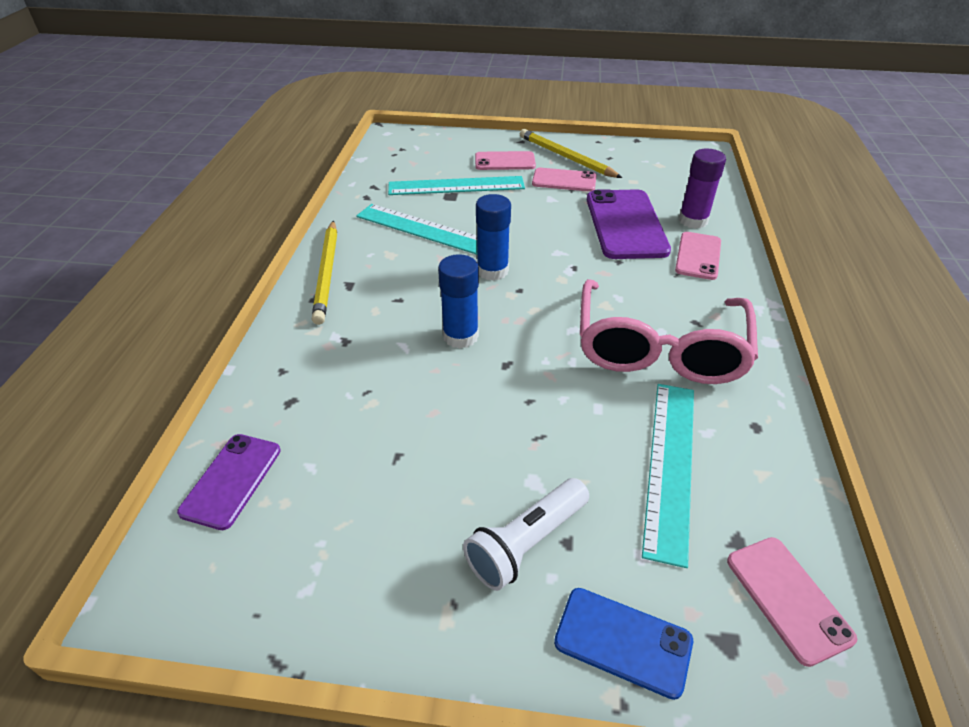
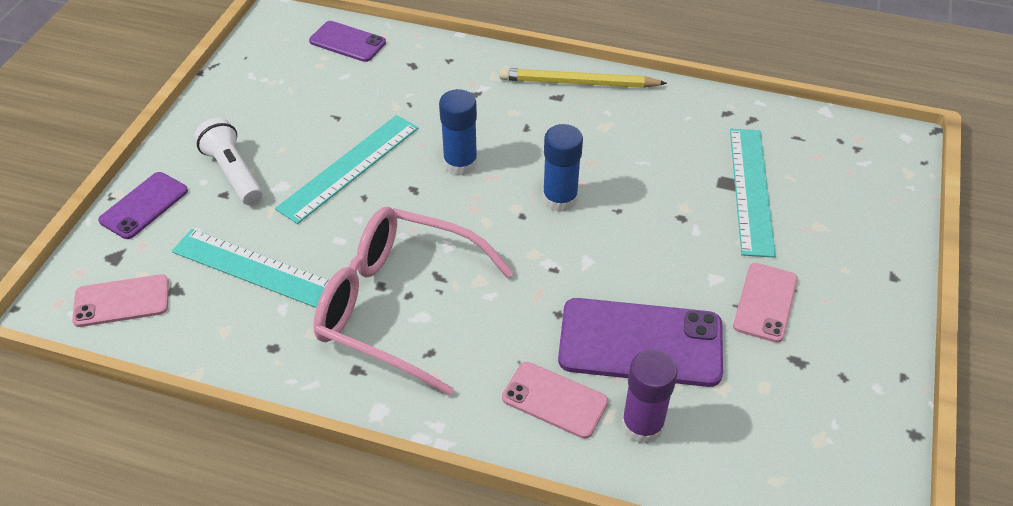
camera: 100 degrees right, 5 degrees up
turquoise ruler [356,204,477,255] -> turquoise ruler moved to [275,115,419,224]
pink phone [475,151,536,170] -> none
yellow pencil [520,129,622,178] -> none
blue phone [554,588,693,700] -> purple phone [98,172,188,239]

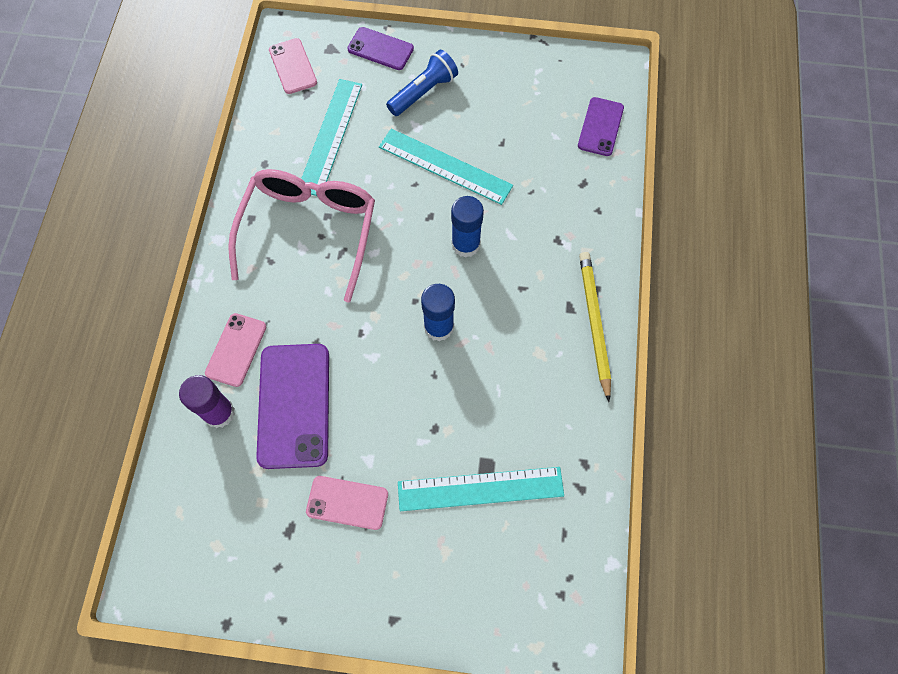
camera: 80 degrees right, 20 degrees up
white flashlight [194,118,262,205] -> blue flashlight [386,50,458,116]

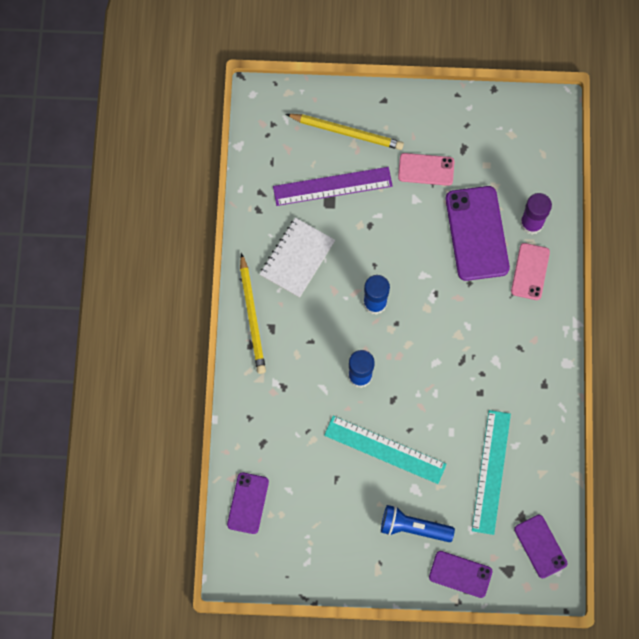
camera: 175 degrees right, 5 degrees up
pink glasses [228,169,375,302] -> none
pink phone [269,38,317,94] -> purple phone [514,515,567,578]
blue flashlight [386,50,458,116] -> blue flashlight turned 60 degrees clockwise [381,505,455,542]
turquoise ruler [398,467,564,511] -> purple ruler [273,167,393,206]
none -> white notebook [260,218,335,298]
none -> yellow pencil [286,114,404,150]

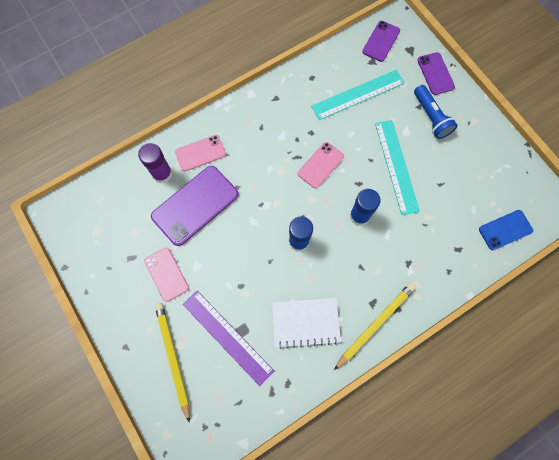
camera: 125 degrees left, 0 degrees up
purple phone [227,472,269,534] -> blue phone [479,210,533,250]
none -> pink phone [298,142,344,188]

